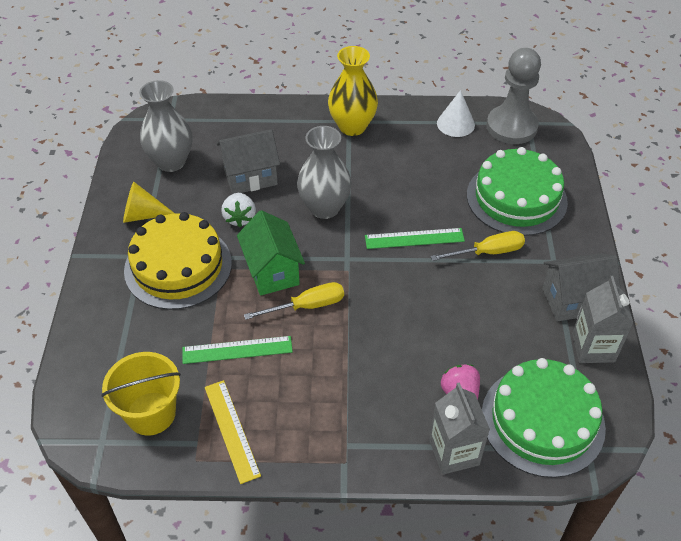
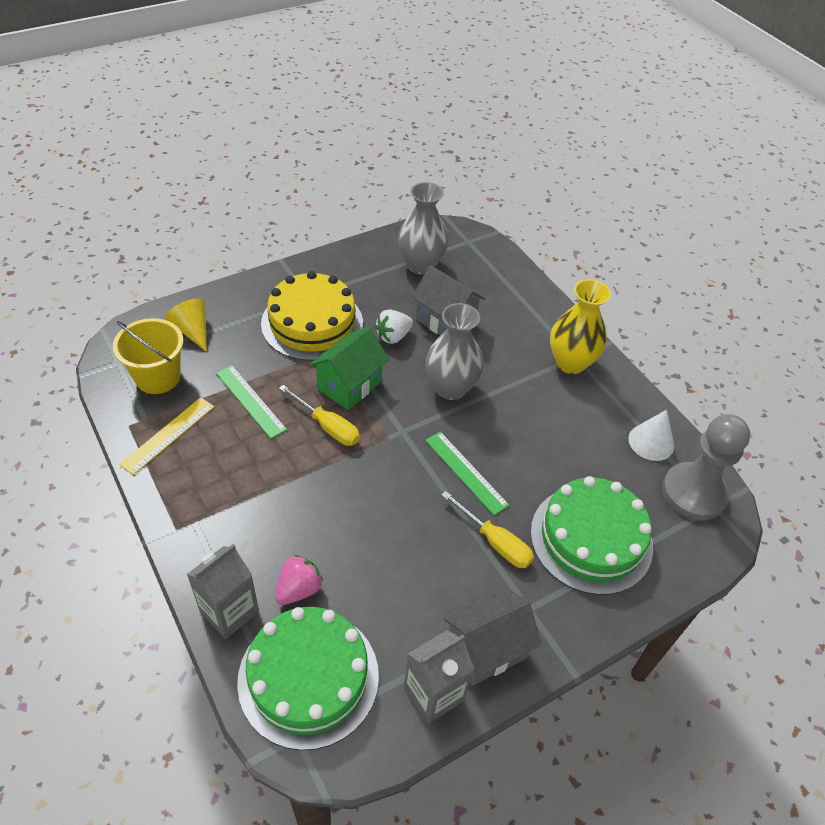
camera: 55 degrees right, 0 degrees up
yellow cone [123,182,175,223] -> yellow cone moved to [165,298,207,352]
grey house [542,253,620,321] -> grey house turned 75 degrees counterclockwise [443,589,542,686]

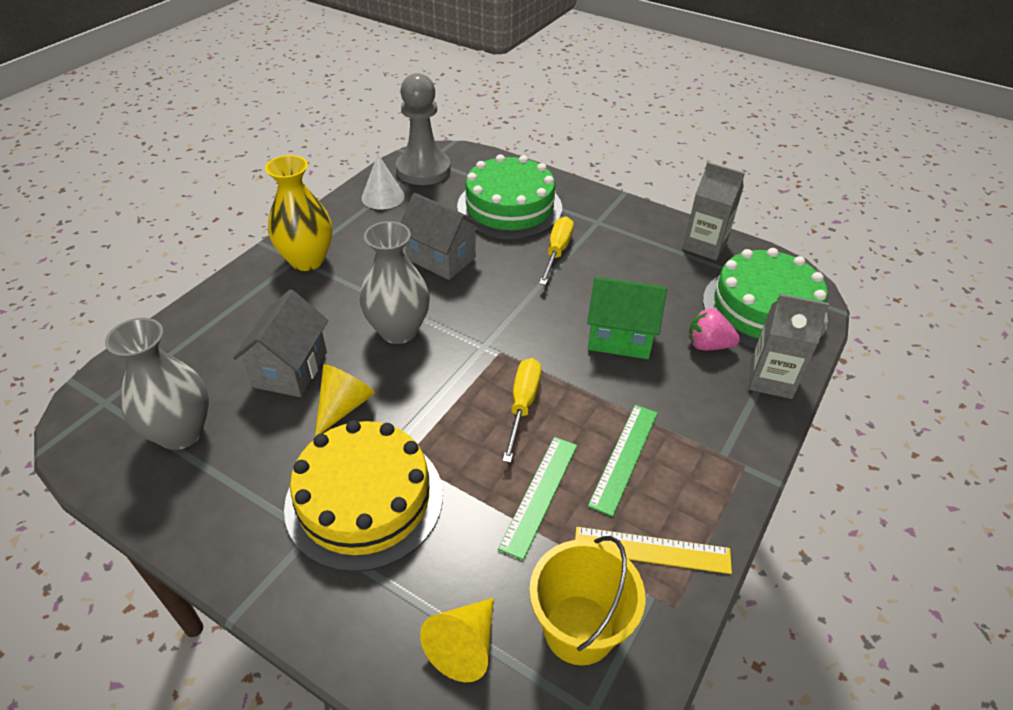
camera: 115 degrees left, 5 degrees down
green house [310,327,389,410] -> green house moved to [587,277,667,359]
white strawberry [375,309,413,344] -> yellow cone [315,364,375,436]
green ruler [425,431,509,515] -> green ruler moved to [588,405,658,517]
grey house [443,589,542,686] -> grey house moved to [401,193,482,280]

